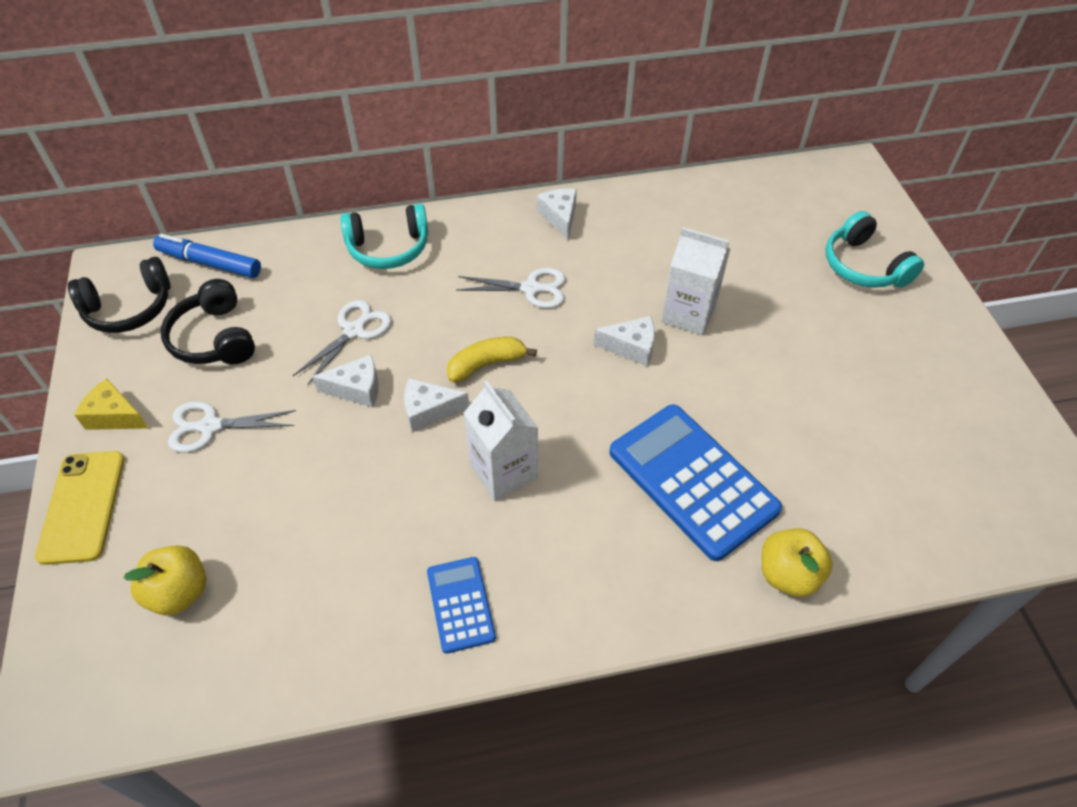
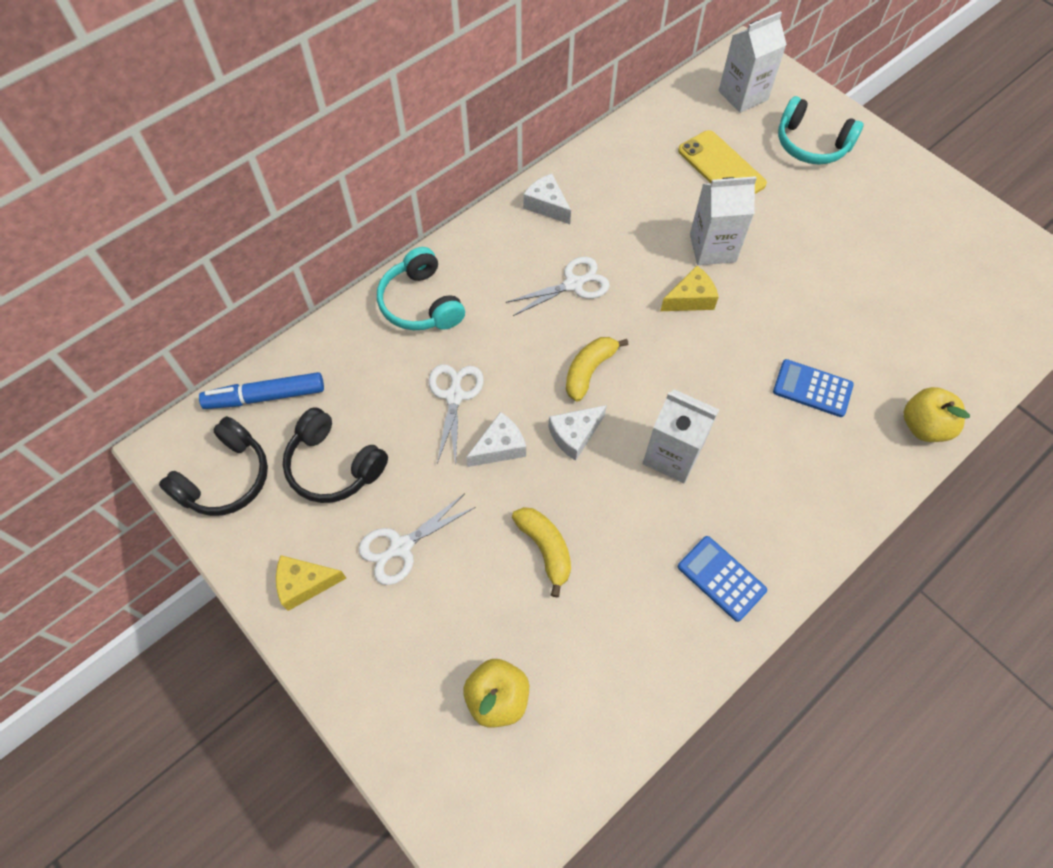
camera: 30 degrees left, 10 degrees up
yellow phone [35,451,125,565] -> yellow phone moved to [678,130,767,194]
turquoise headphones [341,204,429,269] -> turquoise headphones turned 105 degrees clockwise [377,247,465,330]
white cheese [594,316,655,366] -> yellow cheese [660,266,719,311]
blue calculator [609,404,782,561] -> blue calculator [773,359,854,417], size x0.52
none -> yellow banana [512,507,571,597]
none -> white carton [719,11,787,113]

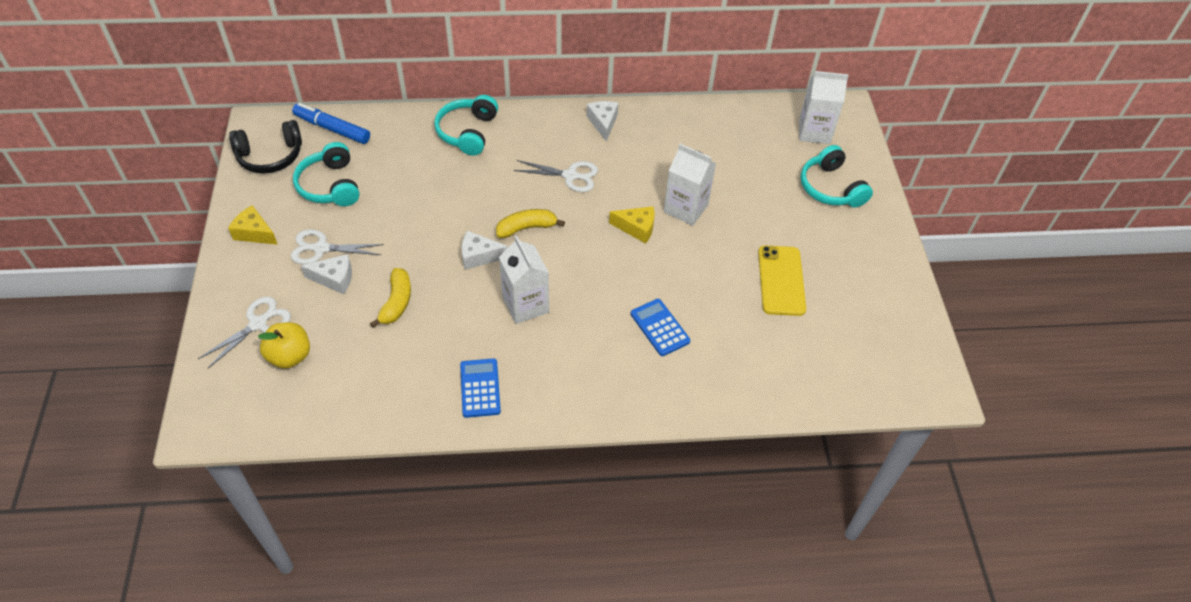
camera: 35 degrees right, 10 degrees down
black headphones [283,407,388,503] -> turquoise headphones [293,142,359,206]
white scissors [429,364,484,464] -> white scissors moved to [198,296,291,368]
white cheese [466,412,526,467] -> white cheese moved to [301,254,352,295]
yellow phone [678,130,767,194] -> yellow phone moved to [758,246,806,316]
yellow apple [903,387,970,442] -> none

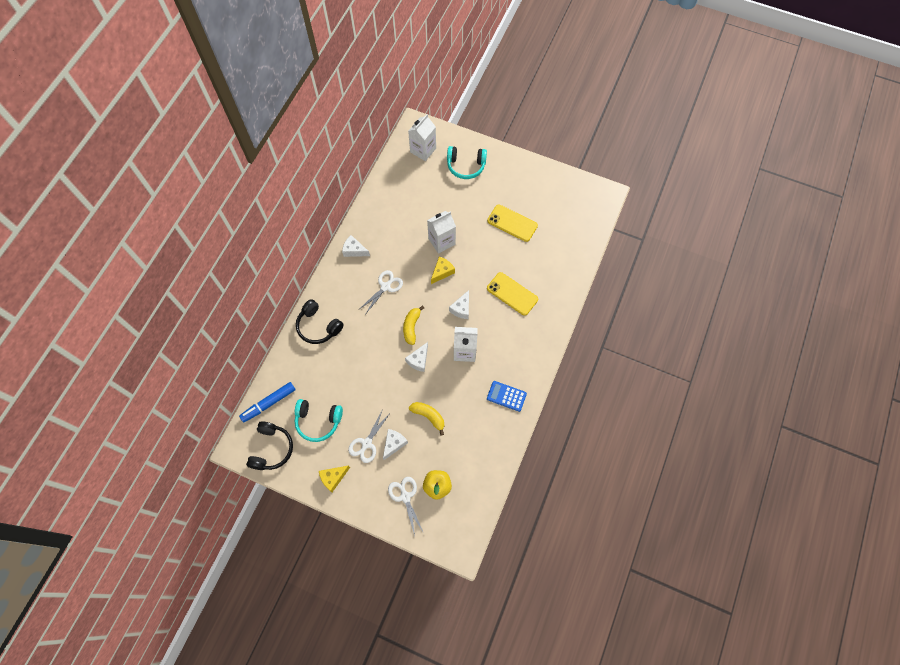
camera: 60 degrees left, 15 degrees up
turquoise headphones [434,95,498,156] -> black headphones [296,299,343,344]
blue calculator [631,299,690,356] -> yellow phone [487,272,538,316]
none -> white cheese [449,290,469,319]

